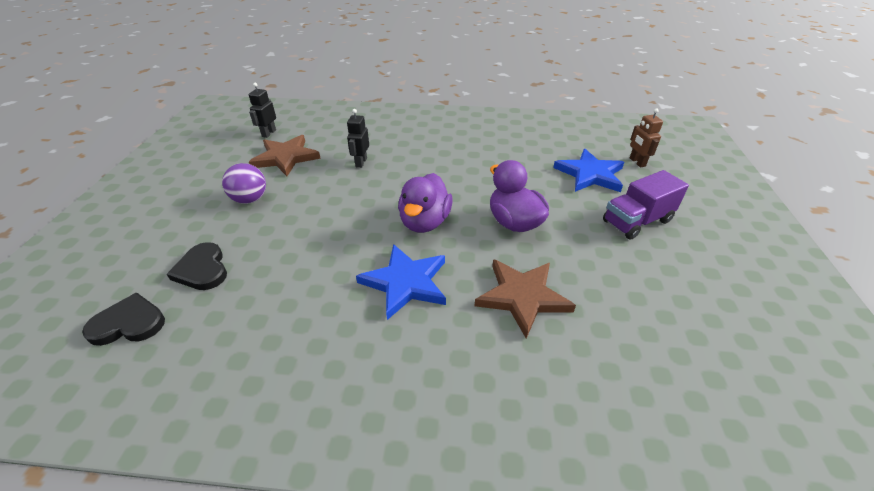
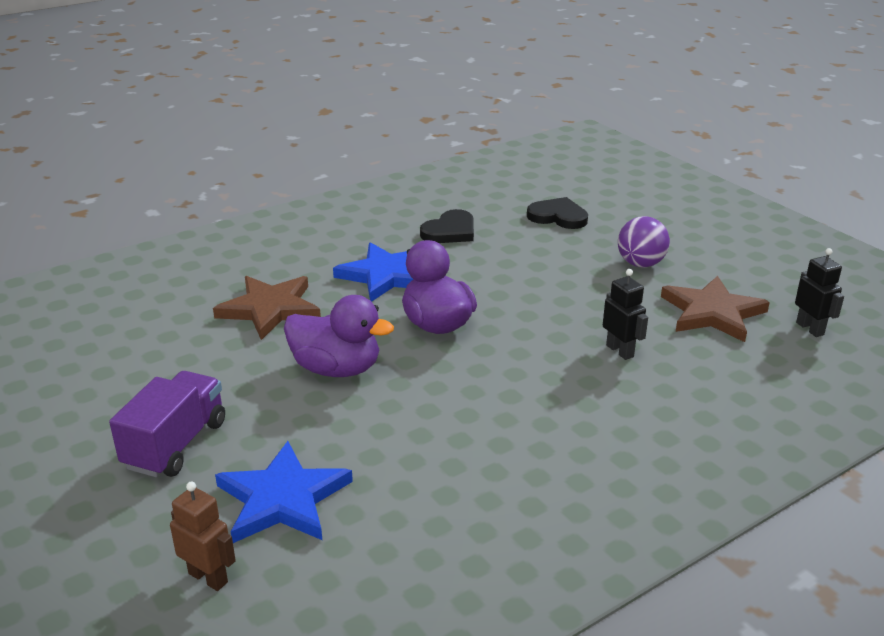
camera: 140 degrees right, 10 degrees down
black heart [82,293,165,346] -> black heart moved to [420,209,474,243]

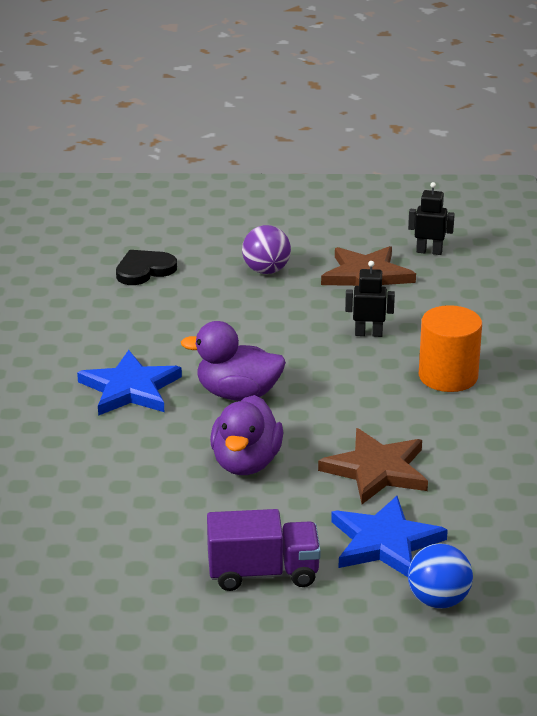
camera: 55 degrees left, 0 degrees up
purple truck [109,371,225,477] -> purple truck turned 120 degrees clockwise [207,509,321,591]
brown robot [170,482,236,591] -> blue ball [408,543,473,609]
brown star [213,276,321,340] -> brown star moved to [318,428,428,504]
purple duck [284,295,394,377] -> purple duck turned 135 degrees clockwise [210,395,283,475]
black heart [420,209,474,243] -> none
none -> orange cylinder [419,305,482,392]

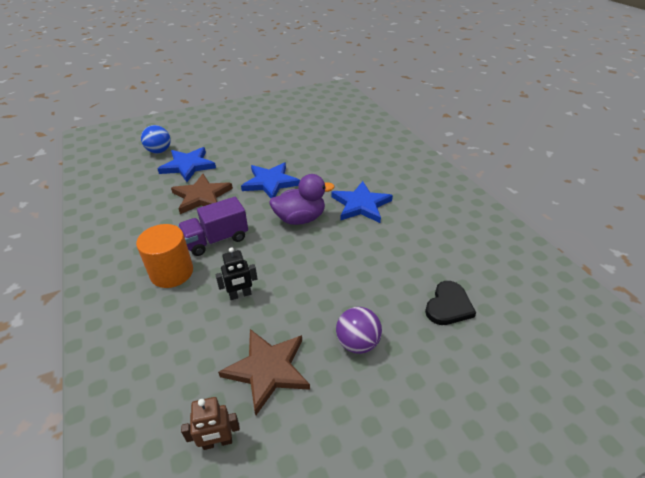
camera: 155 degrees right, 10 degrees up
purple truck [207,509,321,591] -> purple truck moved to [178,197,248,256]
purple duck [210,395,283,475] -> blue star [241,162,300,198]
black robot [408,182,455,255] -> brown robot [181,397,240,450]

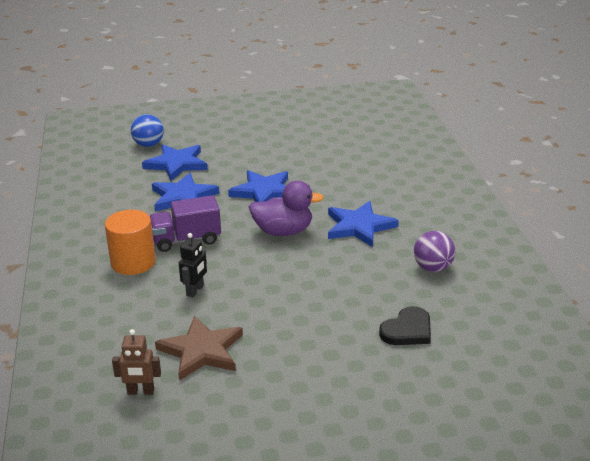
camera: 15 degrees right, 10 degrees down
brown star [171,174,233,214] -> blue star [152,173,219,212]
black robot [215,247,257,300] -> black robot turned 60 degrees counterclockwise [179,233,207,297]
purple ball [336,307,382,354] -> purple ball moved to [414,231,455,272]

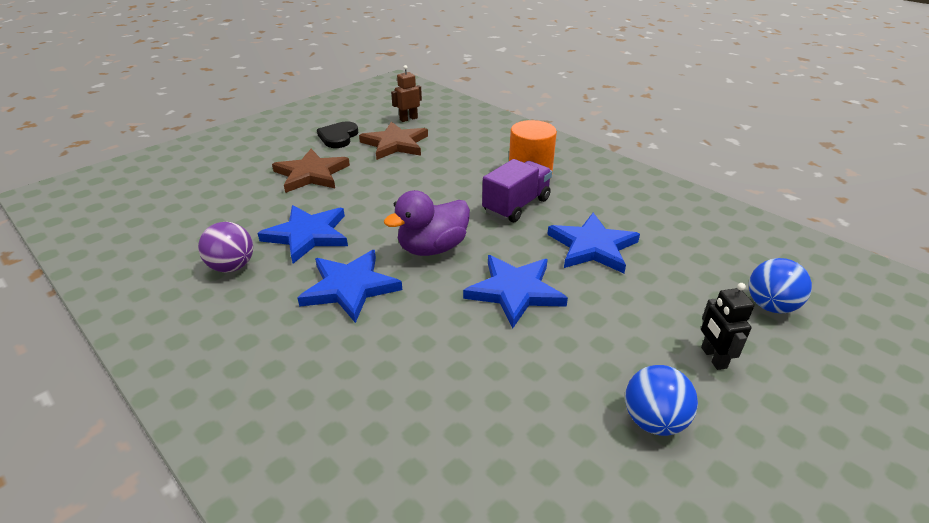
camera: 145 degrees right, 5 degrees up
blue star [142,144,208,181] -> blue star moved to [257,205,348,263]
black robot [179,233,207,297] -> black robot moved to [701,283,754,370]
black heart [379,306,431,345] -> black heart moved to [317,122,358,148]
none -> brown star [272,149,350,193]
none -> blue ball [625,365,698,436]

